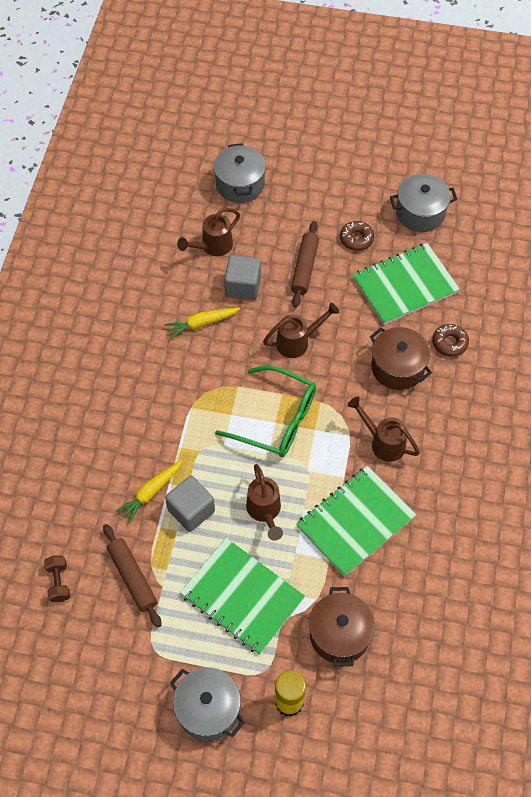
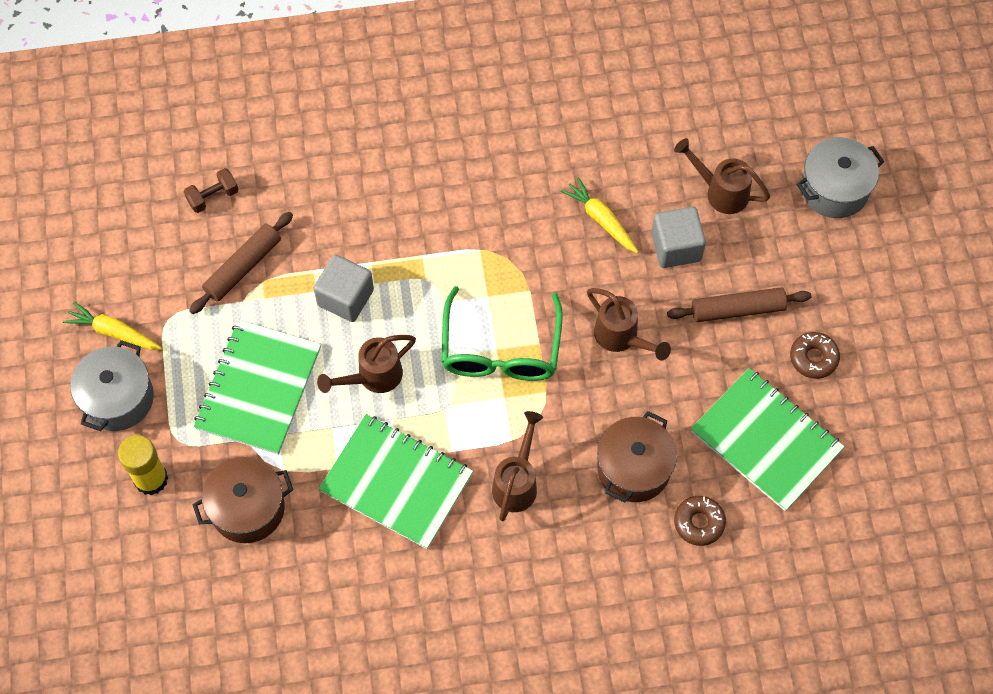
camera: 70 degrees right, 5 degrees up
yellow carrot [116,460,182,524] -> yellow carrot moved to [63,302,162,350]
grey pot [390,174,457,232] -> none

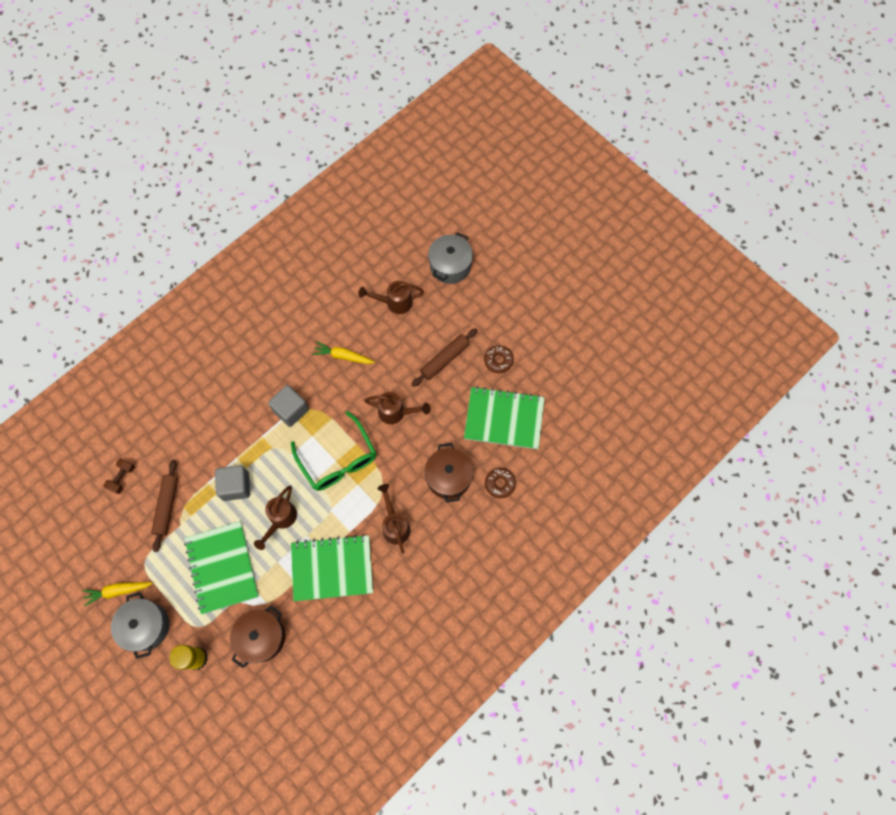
camera: 35 degrees left, 5 degrees up
grey cube [651,207,706,268] -> grey cube moved to [268,385,309,427]

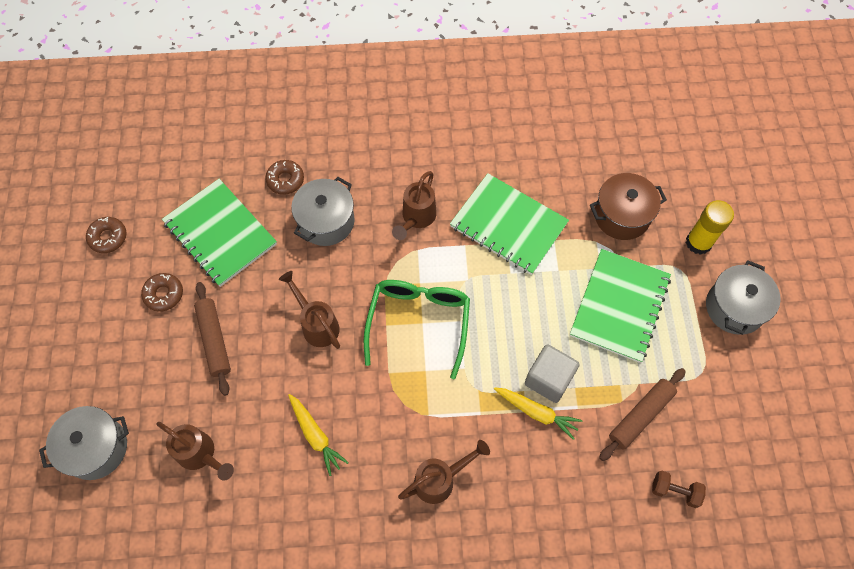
camera: 140 degrees left, 5 degrees down
yellow carrot [82,582,153,606] -> yellow carrot moved to [494,387,582,440]
brown dumbbell [103,458,135,494] -> brown dumbbell turned 45 degrees clockwise [652,471,706,508]
brown watering can [254,485,297,550] -> brown watering can moved to [398,440,490,504]
grey cube [268,385,309,427] -> none
brown rolling pin [411,328,478,387] -> brown rolling pin turned 75 degrees clockwise [194,282,231,396]
brown pot [425,443,473,503] -> grey pot [291,177,355,246]
none -> brown donut [86,217,127,253]

